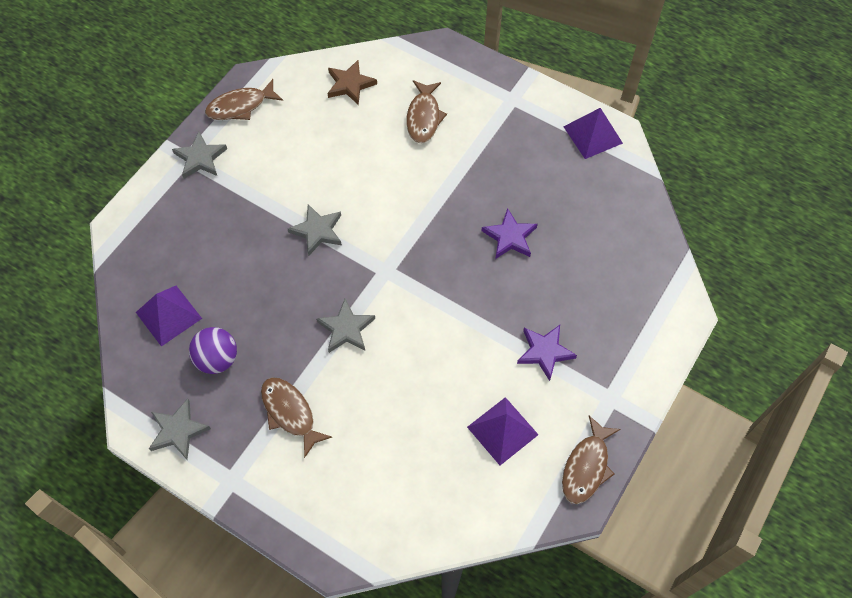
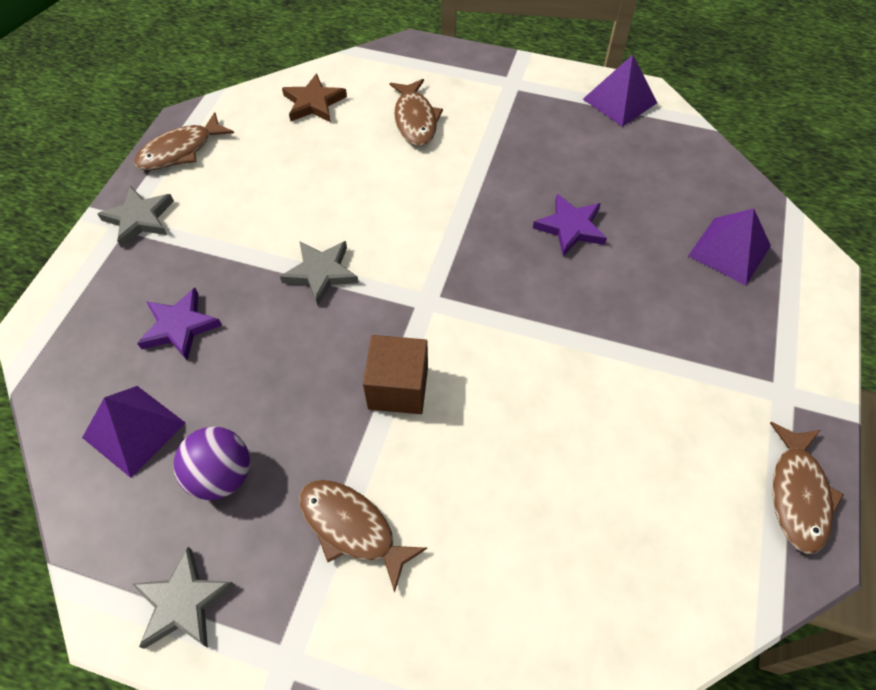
camera: 15 degrees left, 5 degrees down
grey star [316,299,375,353] -> brown cube [363,335,428,414]
purple pyramid [467,397,539,465] -> purple pyramid moved to [688,208,771,285]
purple star [517,325,577,381] -> purple star moved to [137,288,222,361]

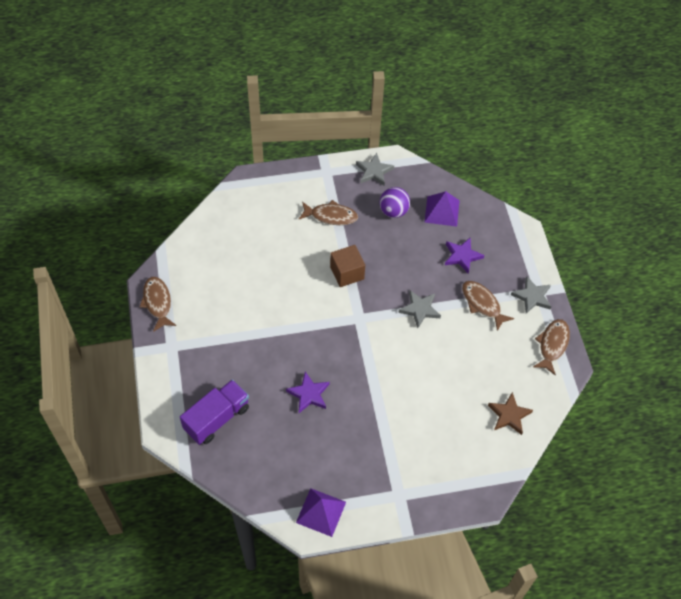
camera: 150 degrees right, 0 degrees up
brown fish [389,79,443,146] -> brown fish moved to [462,281,514,331]
purple pyramid [688,208,771,285] -> purple truck [180,380,249,445]

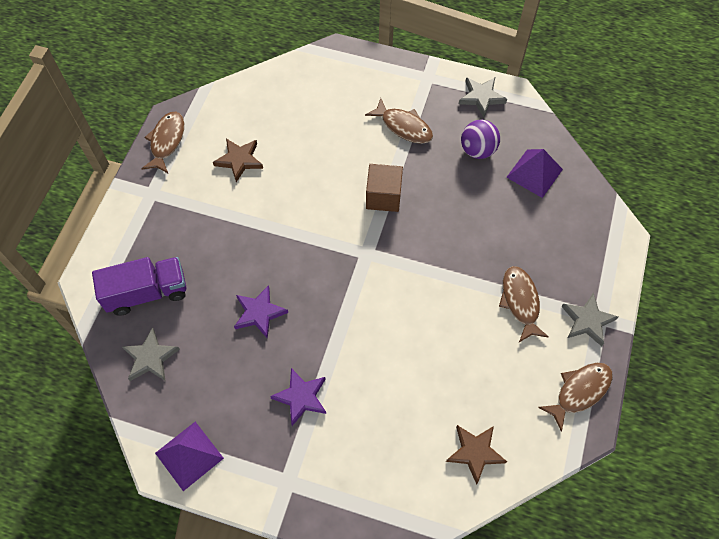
camera: 30 degrees right, 5 degrees up
grey star [399,290,441,328] -> grey star moved to [122,328,180,381]
purple star [445,238,485,273] -> purple star moved to [270,368,326,426]
none -> brown star [213,139,263,182]

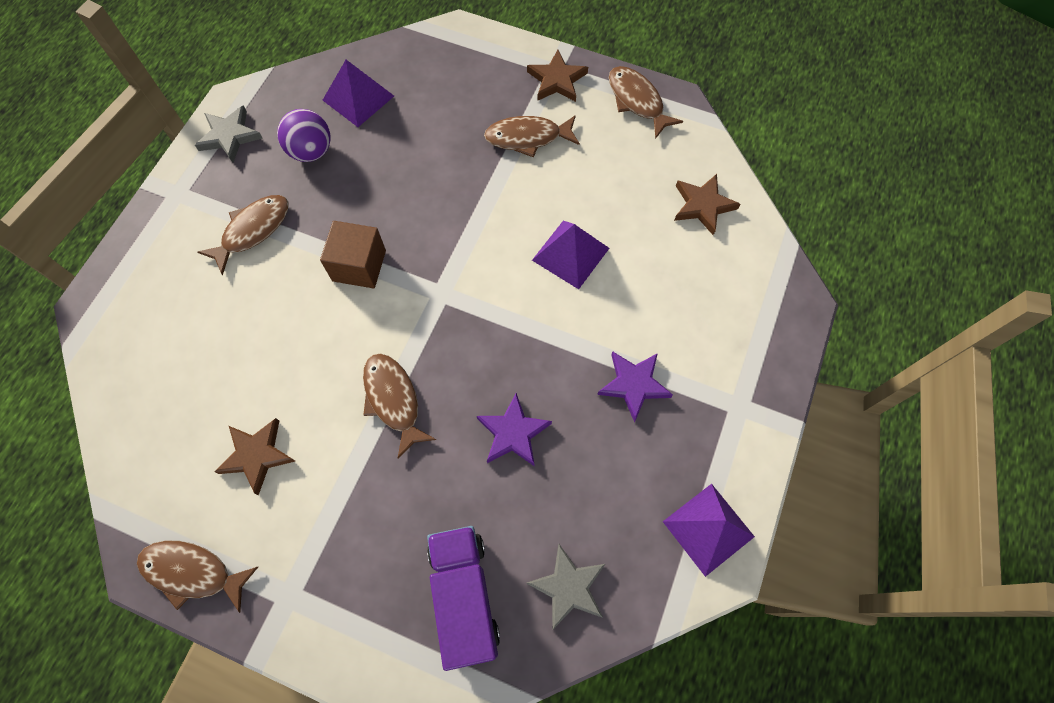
camera: 85 degrees left, 5 degrees up
grey star [562,292,618,346] -> brown star [527,50,588,102]
none -> brown fish [363,353,436,458]
none -> purple pyramid [532,221,609,289]

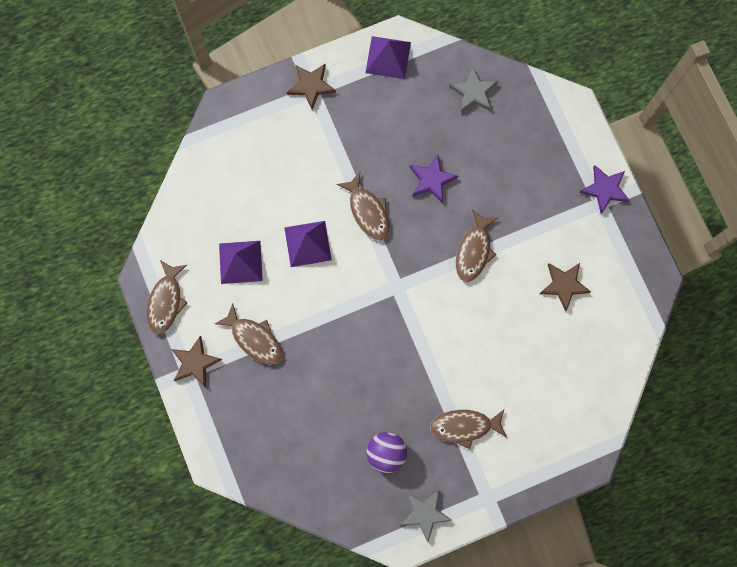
camera: 135 degrees left, 10 degrees up
brown fish [137,541,258,613] -> brown fish moved to [336,172,390,241]
brown cube [320,221,386,289] -> none
purple pyramid [323,60,394,127] -> purple pyramid moved to [219,241,263,284]
purple truck [427,526,500,671] -> none
purple star [597,351,673,422] -> purple star moved to [579,165,630,214]
brown star [674,174,741,235] -> brown star moved to [287,64,336,110]

